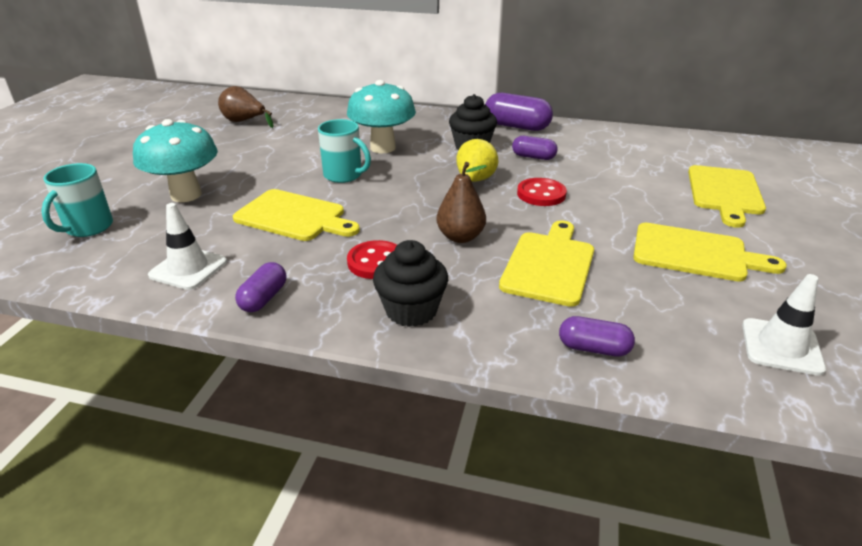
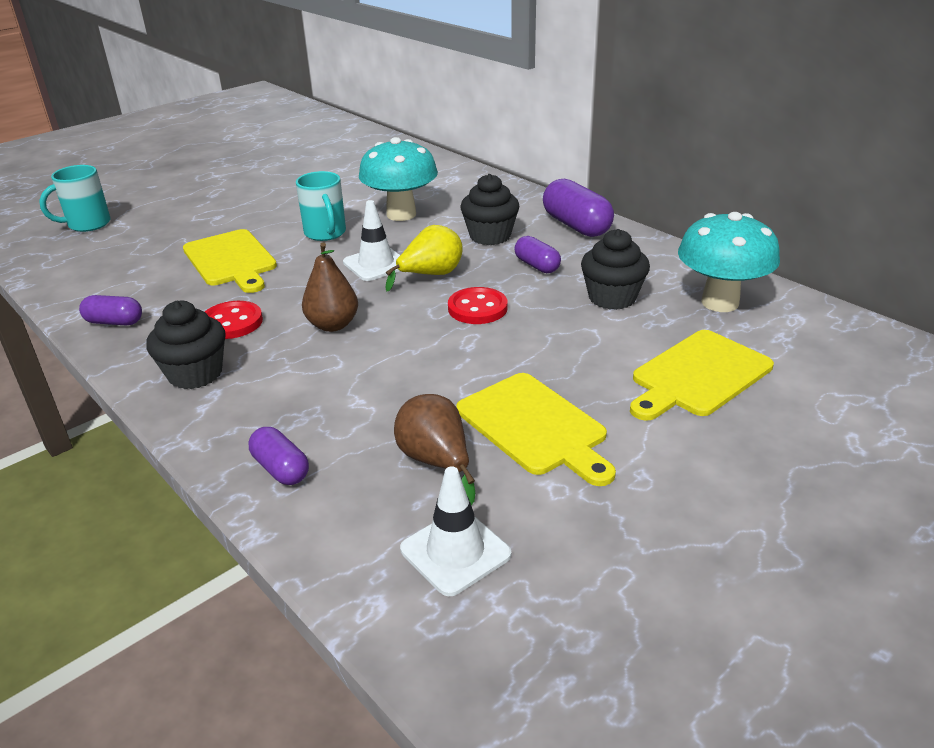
camera: 35 degrees right, 0 degrees up
turquoise mushroom [133,119,218,202] -> turquoise mushroom moved to [678,212,780,312]
white traffic cone [148,203,227,290] -> white traffic cone moved to [343,200,400,281]
brown pear [218,86,274,128] -> brown pear moved to [394,394,475,505]
purple capsule [235,262,286,312] -> purple capsule turned 45 degrees clockwise [79,295,142,325]
yellow cutting board [499,220,594,307] -> none
none -> black cupcake [581,229,650,310]

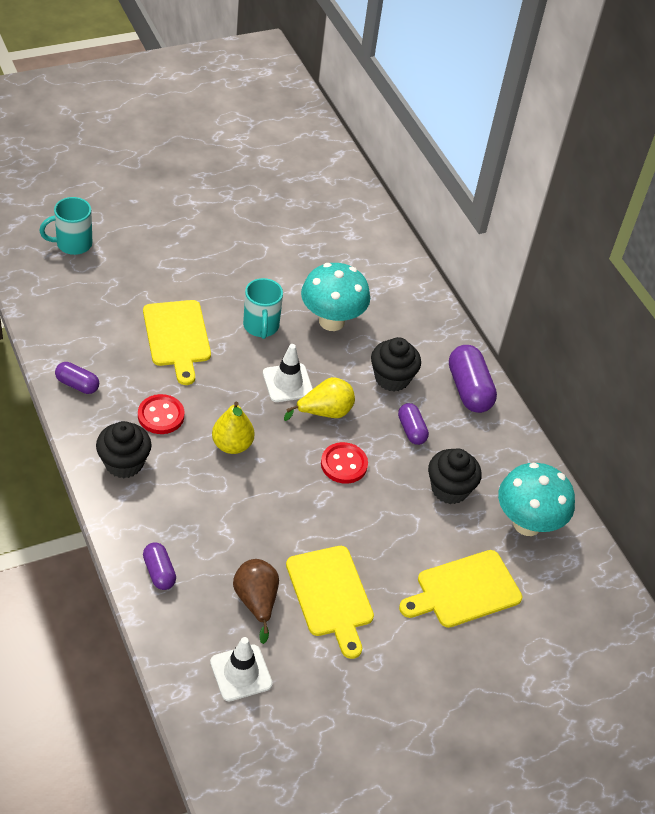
camera: 10 degrees right, 15 degrees up
brown pear [302,242,358,332] -> yellow pear [212,402,255,454]

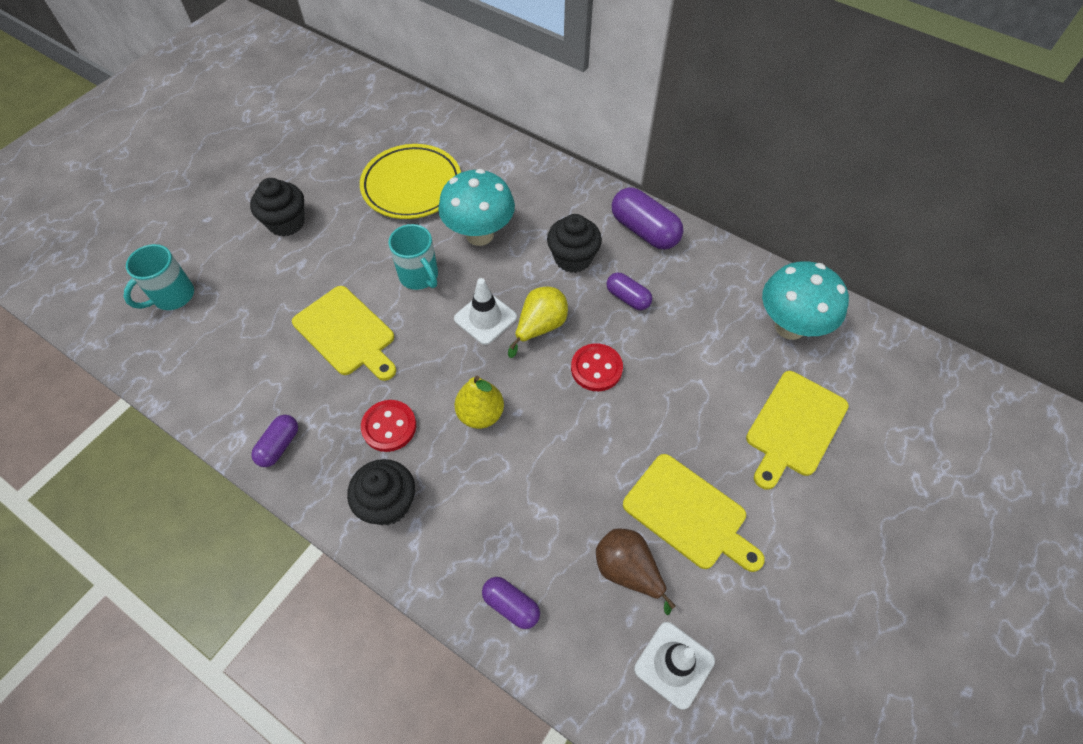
camera: 25 degrees left, 10 degrees up
purple capsule [55,362,99,394] -> purple capsule turned 60 degrees counterclockwise [251,415,298,467]
black cupcake [428,448,482,504] -> black cupcake moved to [250,178,305,237]
none -> yellow plate [360,144,461,219]

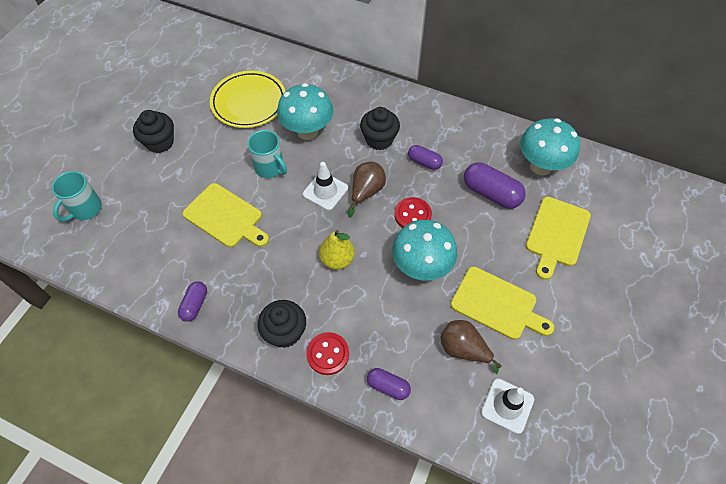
camera: 10 degrees left, 0 degrees up
red button [361,400,416,452] -> red button moved to [306,332,349,375]
yellow pear [508,287,568,358] -> brown pear [348,162,386,217]
purple capsule [612,187,683,250] -> purple capsule moved to [464,162,526,209]
none -> turquoise mushroom [392,220,457,281]

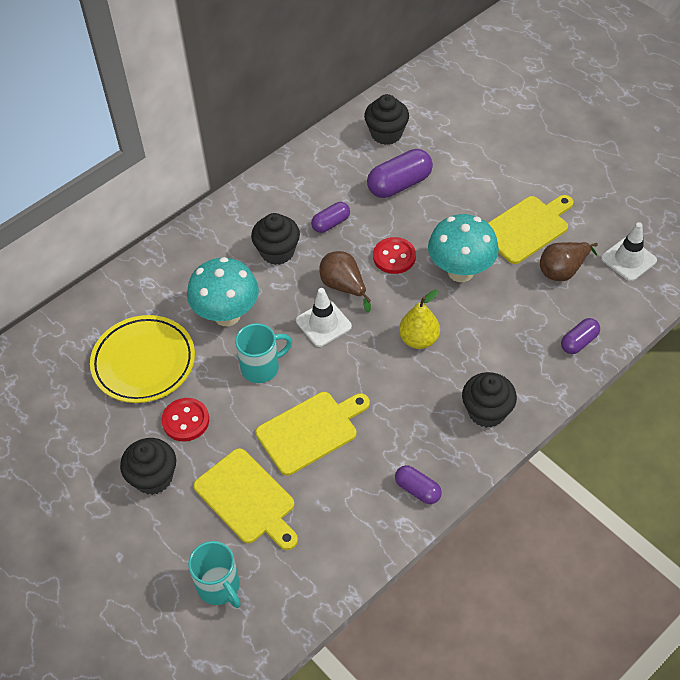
camera: 65 degrees left, 5 degrees down
red button [306,332,349,375] -> red button moved to [161,398,209,442]
turquoise mushroom [520,118,580,175] -> black cupcake [364,94,409,145]
yellow cutting board [526,197,591,280] -> yellow cutting board moved to [193,448,298,550]

